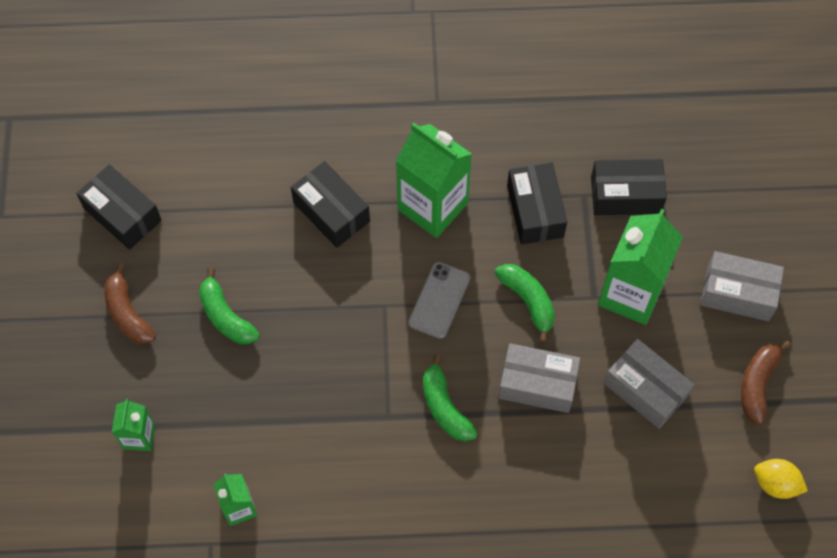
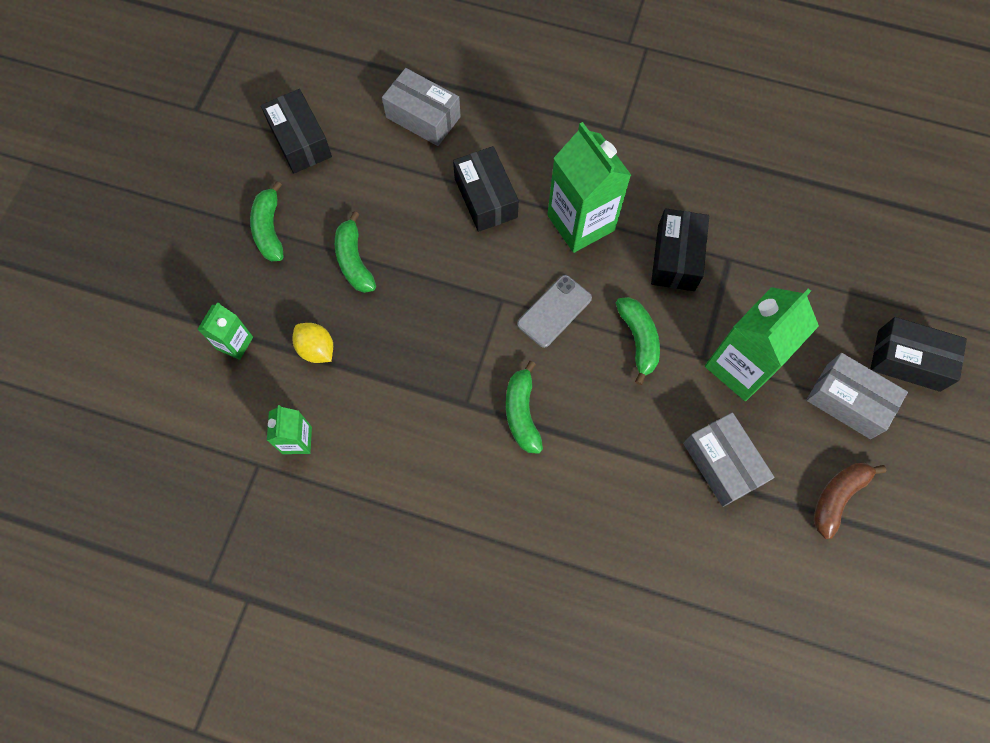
camera: 20 degrees right, 5 degrees up
brown banana [104,263,156,345] -> green banana [250,181,283,261]
grey box [498,343,580,413] -> grey box moved to [382,68,461,146]
black box [591,159,667,215] -> black box moved to [870,317,967,392]
yellow lemon [754,459,808,499] -> yellow lemon moved to [293,323,333,363]

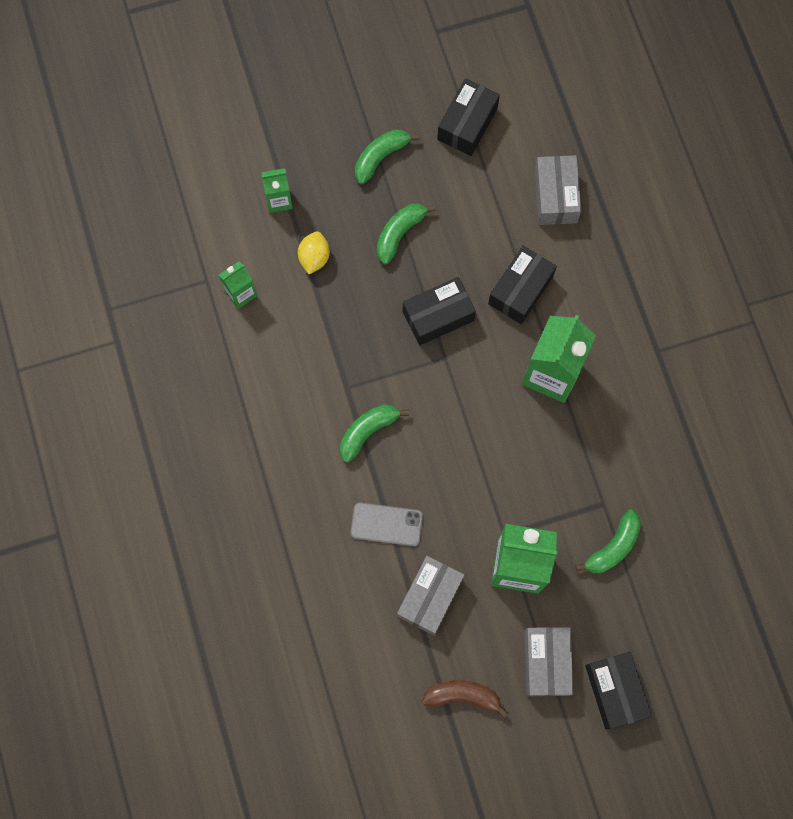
camera: 55 degrees right, 5 degrees up
grey phone [517,275,592,348] -> grey phone moved to [351,502,423,546]
green banana [616,297,660,385] -> green banana moved to [576,510,641,573]
black box [651,208,709,291] -> black box moved to [403,277,476,345]

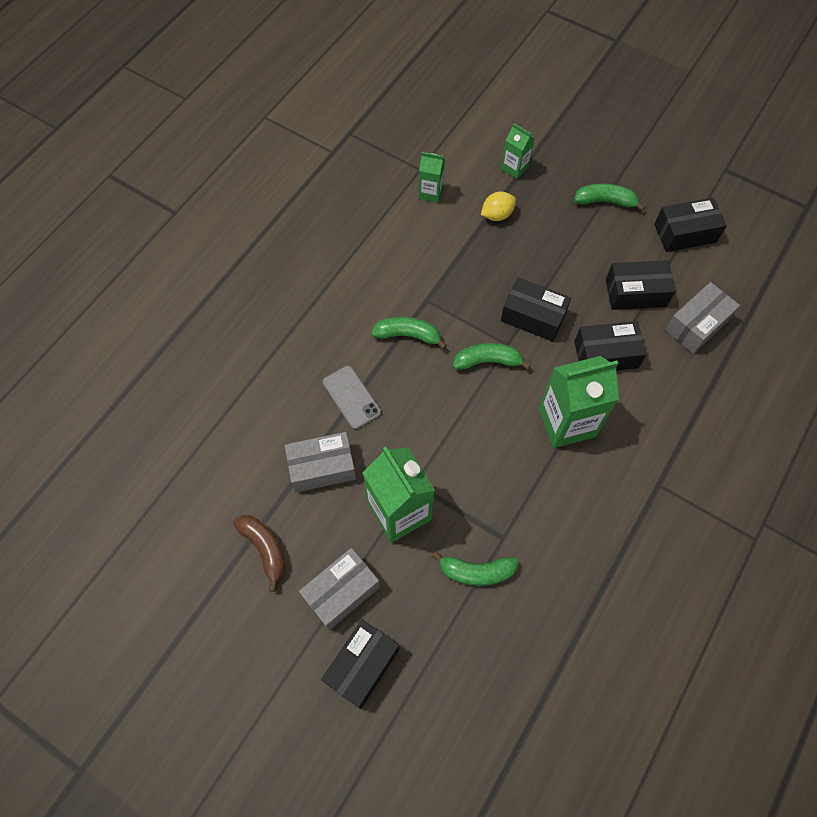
camera: 50 degrees right, 10 degrees down
green banana [377,204,436,264] -> green banana moved to [453,343,531,370]
none -> black box [606,260,675,310]

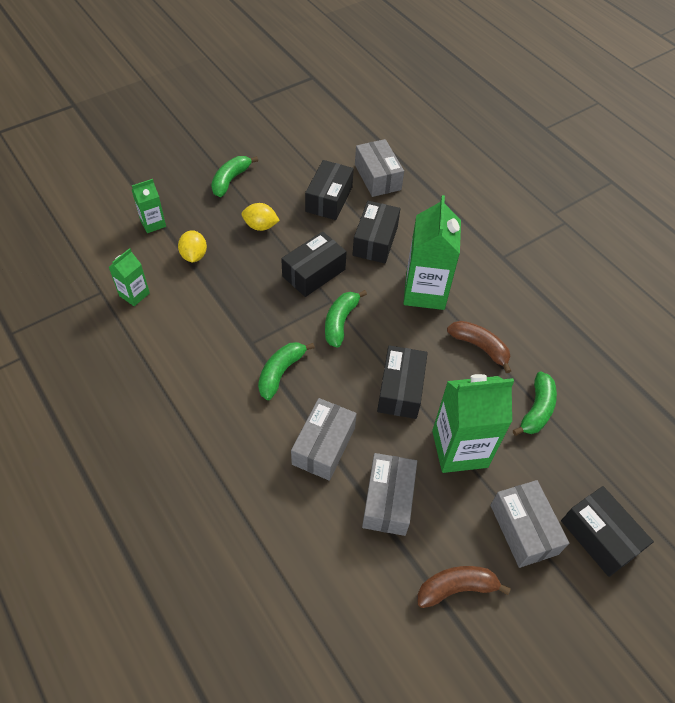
camera: 70 degrees left, 10 degrees down
grey phone [323,366,381,429] -> grey box [291,398,357,481]
black box [654,198,727,252] -> black box moved to [377,345,428,419]
none -> yellow lemon [242,203,280,231]
none -> brown banana [447,321,511,373]

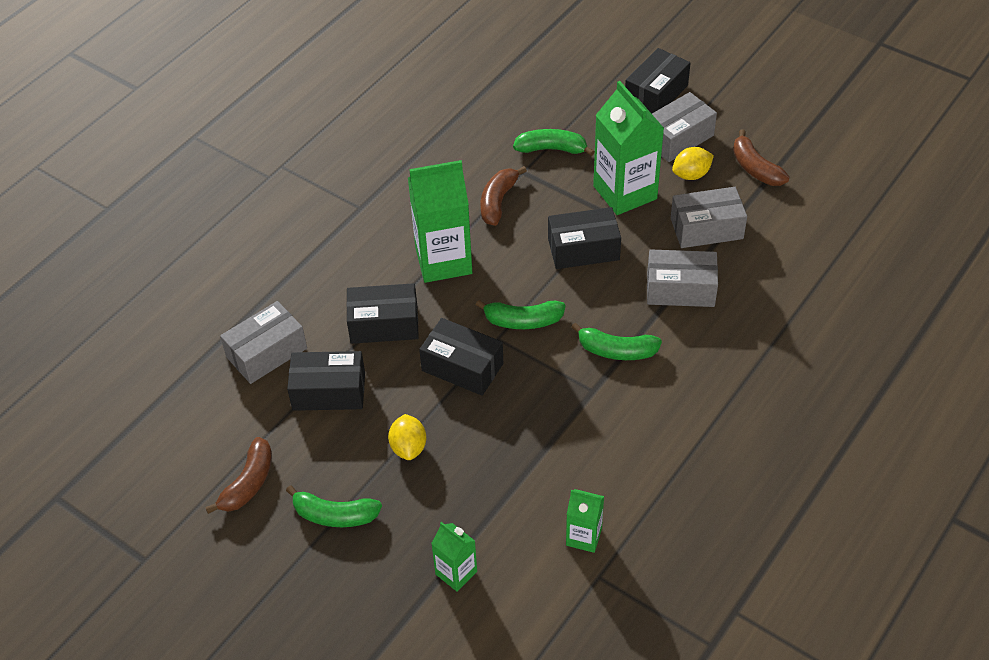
camera: 105 degrees left, 5 degrees down
yellow lemon [178,230,207,263] -> yellow lemon moved to [672,147,714,180]
none -> brown banana [205,437,272,514]

